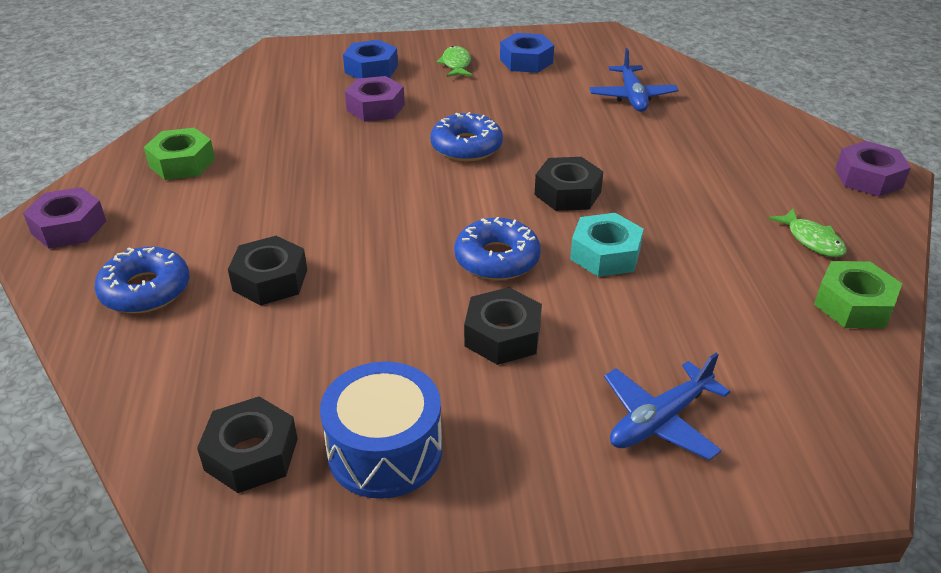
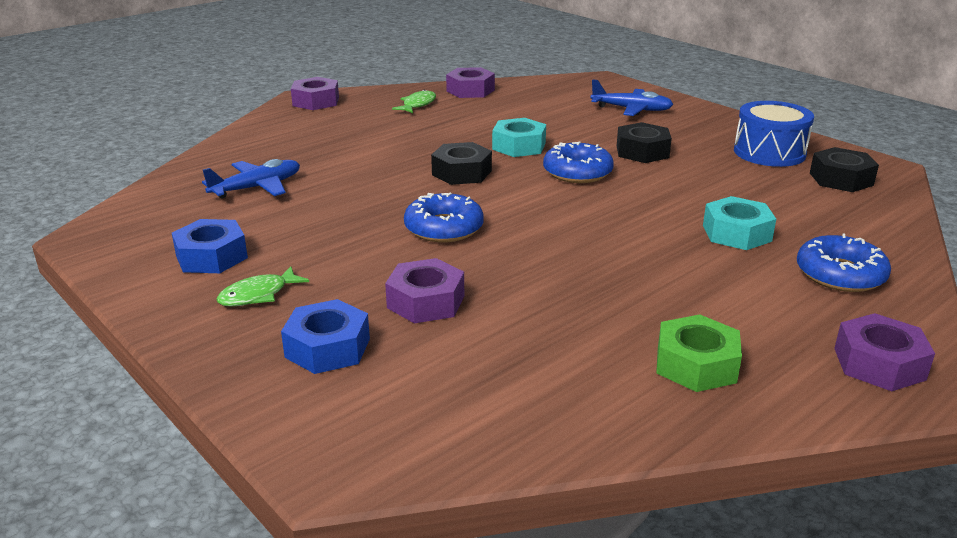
camera: 125 degrees left, 10 degrees down
black nut [228,236,307,305] -> turquoise nut [703,196,776,250]
green nut [814,261,902,328] -> purple nut [446,67,495,98]

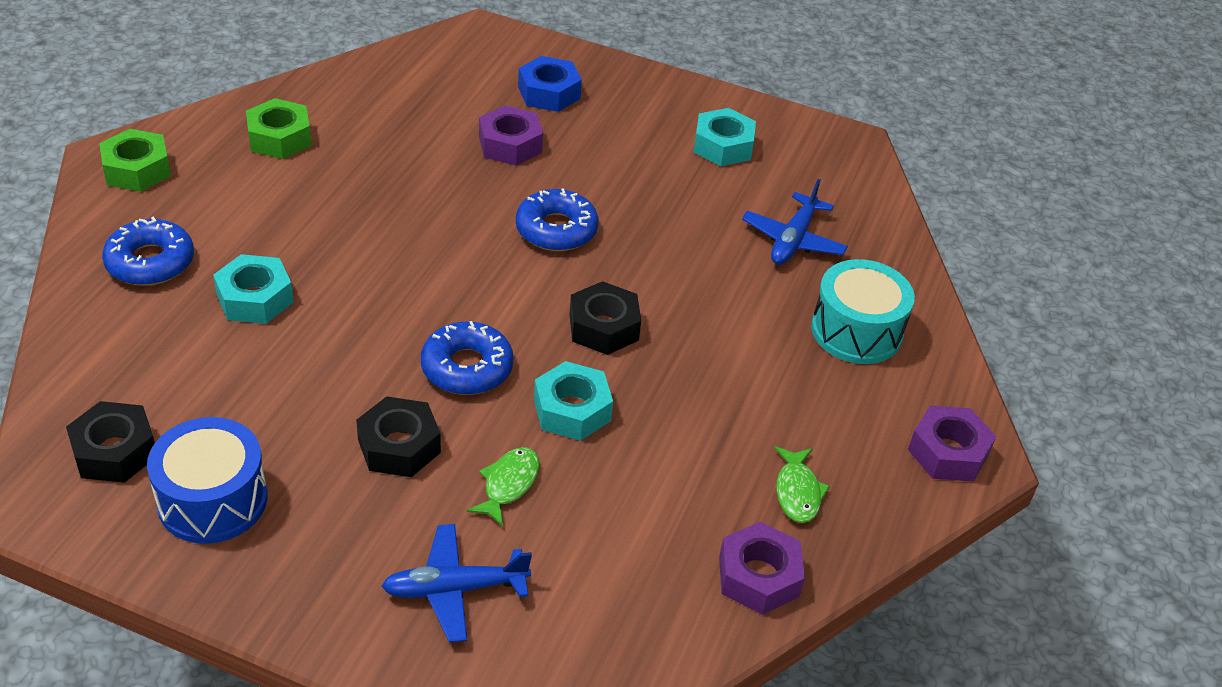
camera: 150 degrees right, 15 degrees up
blue nut [172,219,248,273] -> turquoise nut [693,108,756,166]
green fish [217,266,309,307] -> green fish moved to [467,447,540,526]
purple nut [834,313,935,391] -> green nut [99,129,171,192]
none -> turquoise drum [811,259,915,364]

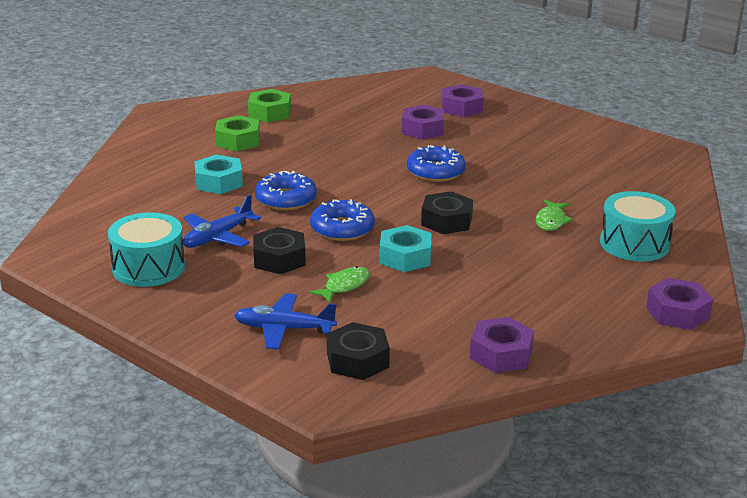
camera: 20 degrees right, 15 degrees down
black nut [66,401,155,483] -> black nut moved to [327,322,390,380]
green nut [99,129,171,192] -> green nut moved to [215,115,260,151]
blue donut [102,217,194,286] -> blue donut moved to [255,171,317,211]
blue drum [147,417,268,544] -> turquoise drum [108,212,185,287]
blue nut [518,56,582,112] -> purple nut [441,84,484,117]
turquoise nut [693,108,756,166] -> none
blue plane [742,179,848,265] -> blue plane moved to [183,195,261,248]
green fish [774,446,830,523] -> green fish moved to [535,200,572,231]

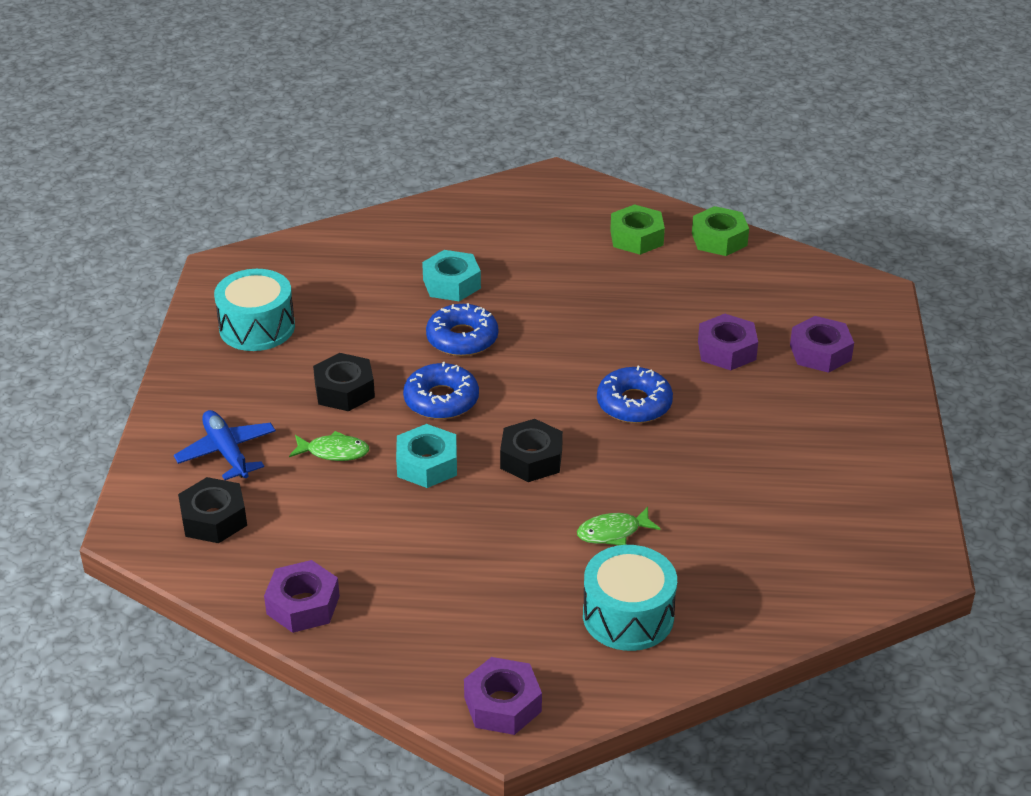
camera: 55 degrees right, 10 degrees up
blue plane [183,195,261,248] -> none
green nut [215,115,260,151] -> green nut moved to [692,206,749,256]

